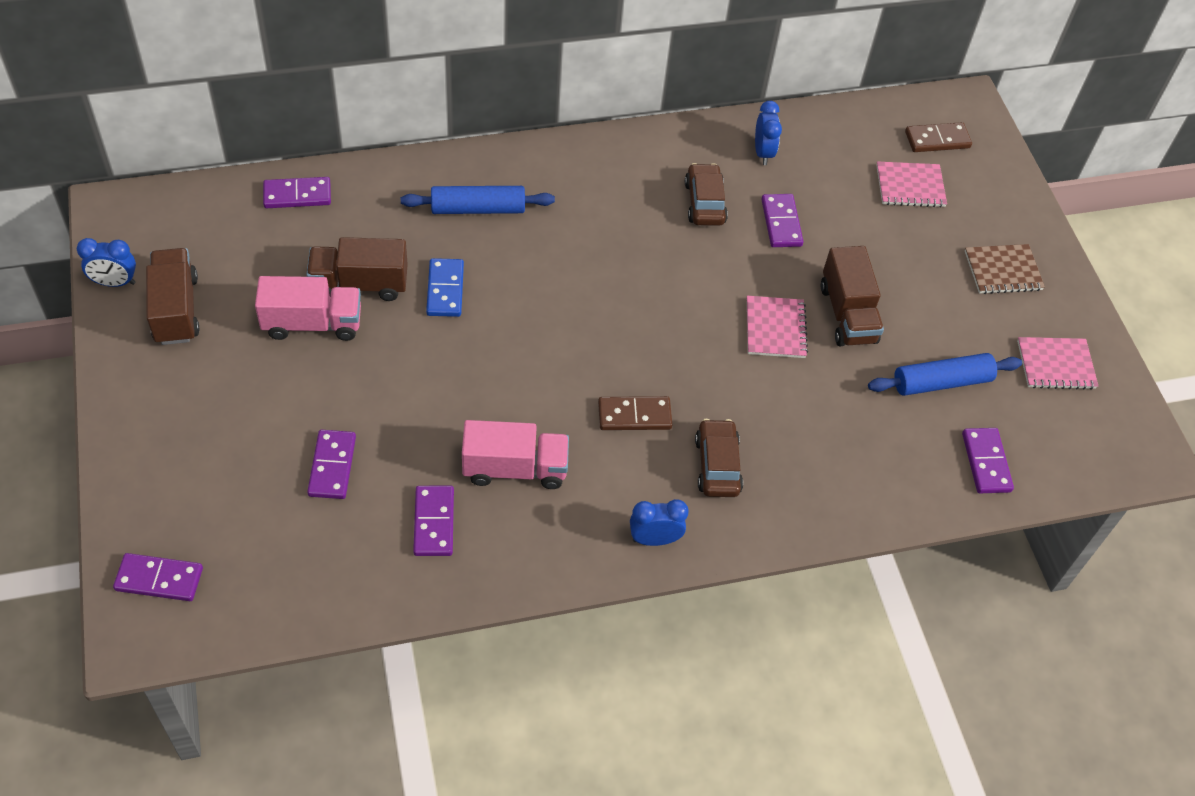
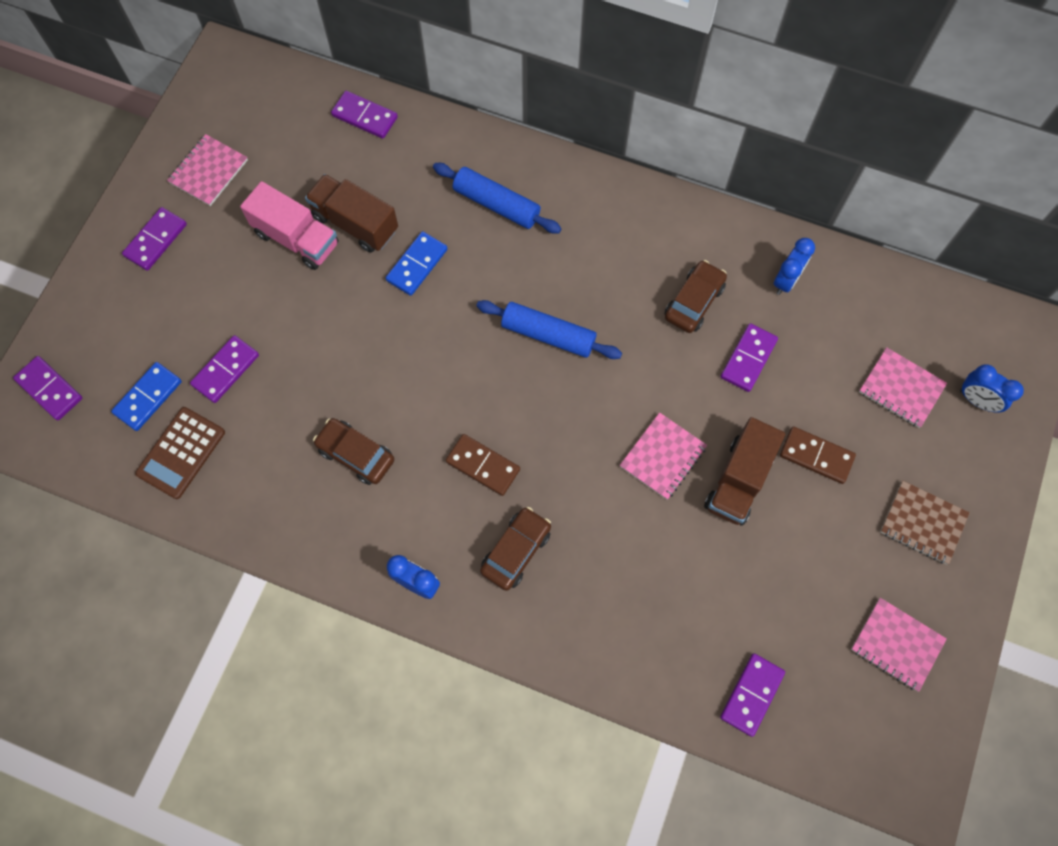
camera: 40 degrees right, 15 degrees up
blue clock [77,238,136,287] -> blue clock moved to [960,364,1024,413]
brown truck [146,248,200,345] -> pink notebook [167,134,248,206]
purple domino [413,486,454,556] -> purple domino moved to [122,207,187,271]
pink truck [462,420,569,489] -> brown car [313,418,394,485]
blue rolling pin [868,353,1022,396] -> blue rolling pin moved to [476,300,622,359]
brown domino [905,122,972,152] -> brown domino moved to [780,427,856,484]
none -> blue domino [111,362,182,431]
none -> brown calculator [135,407,225,499]

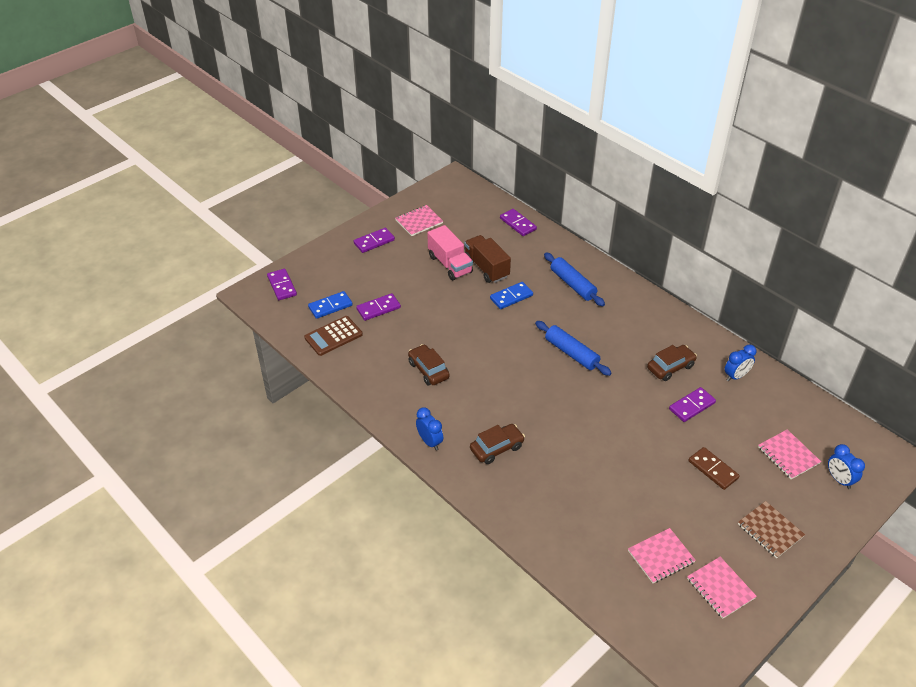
camera: 25 degrees right, 25 degrees down
brown domino [446,434,520,496] -> none
pink notebook [620,412,707,500] -> pink notebook moved to [628,528,696,583]
brown truck [704,417,785,525] -> none
purple domino [720,653,785,737] -> none

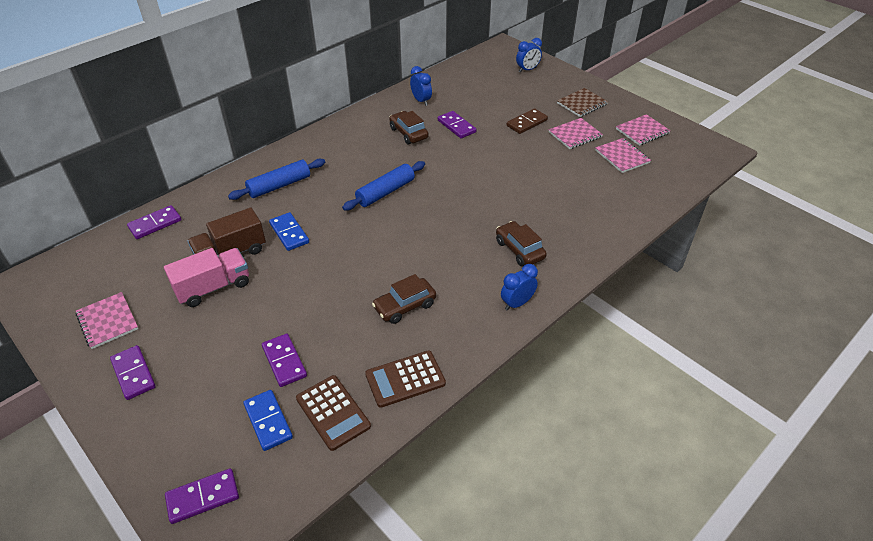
camera: 90 degrees left, 0 degrees up
pink notebook [758,429,821,479] -> pink notebook moved to [549,118,603,149]
none -> brown calculator [365,350,446,408]

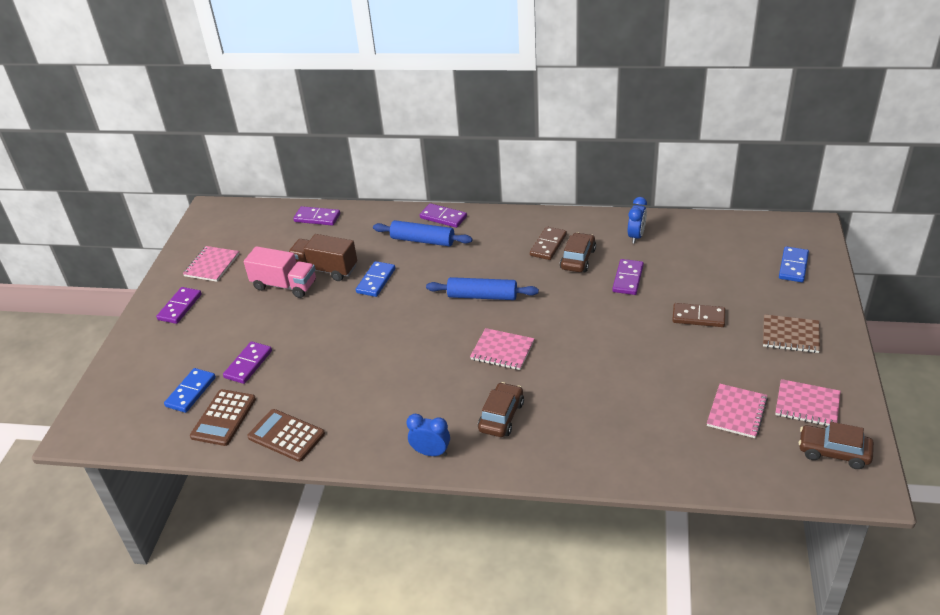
camera: 55 degrees right, 5 degrees down
purple domino [165,468,239,524] -> purple domino moved to [420,203,467,228]
brown car [372,274,436,324] -> brown car moved to [799,422,874,469]
blue clock [516,38,542,73] -> blue domino [779,246,809,282]
pink notebook [549,118,603,149] -> pink notebook moved to [470,328,534,370]
none -> brown domino [530,226,567,260]

